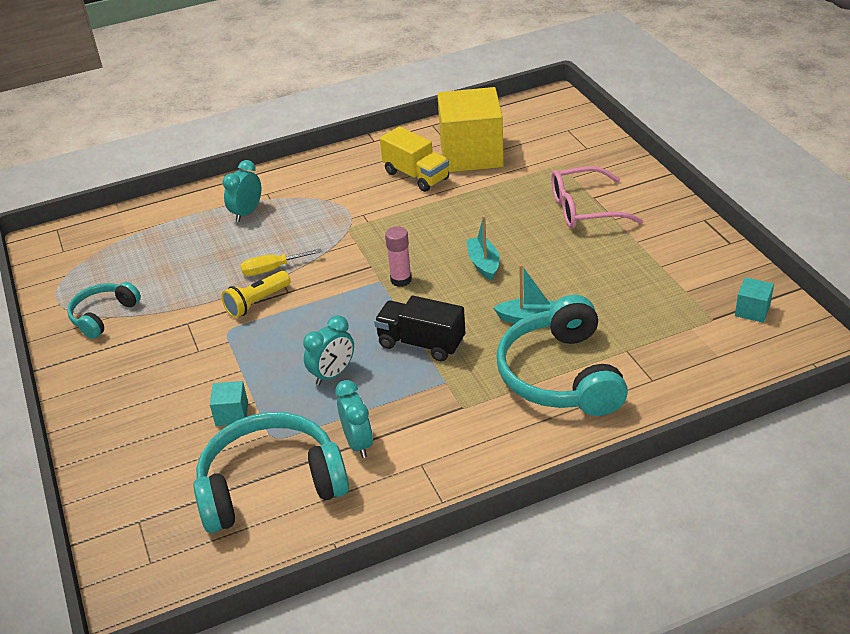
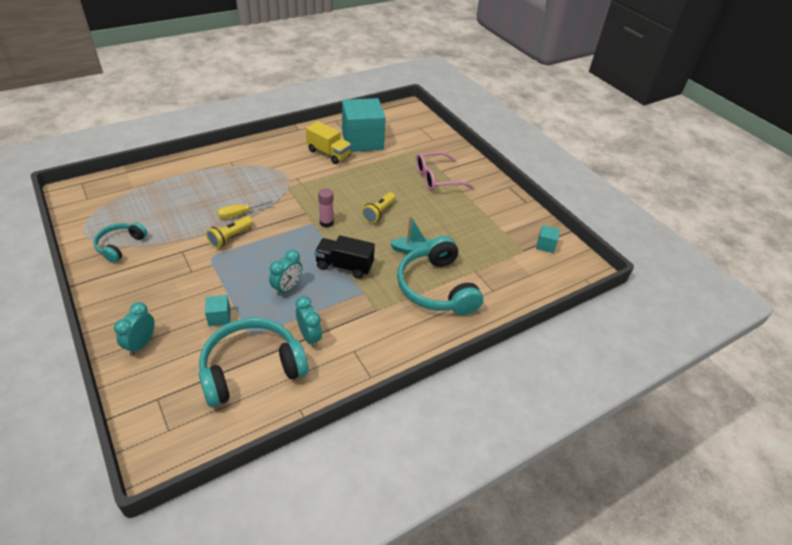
camera: 15 degrees left, 5 degrees up
turquoise clock [223,160,261,222] -> turquoise clock moved to [114,302,155,356]
yellow cube [437,87,504,172] -> turquoise cube [342,98,386,152]
turquoise boat [467,216,500,281] -> yellow flashlight [362,192,395,223]

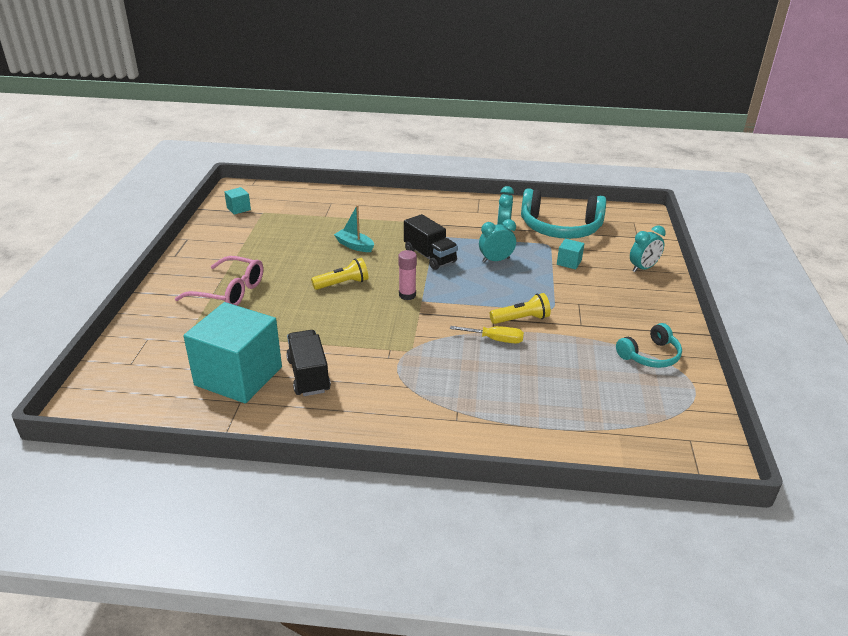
camera: 140 degrees left, 10 degrees down
yellow truck [306,121,351,164] -> black truck [286,330,331,396]
turquoise headphones [397,236,483,315] -> none

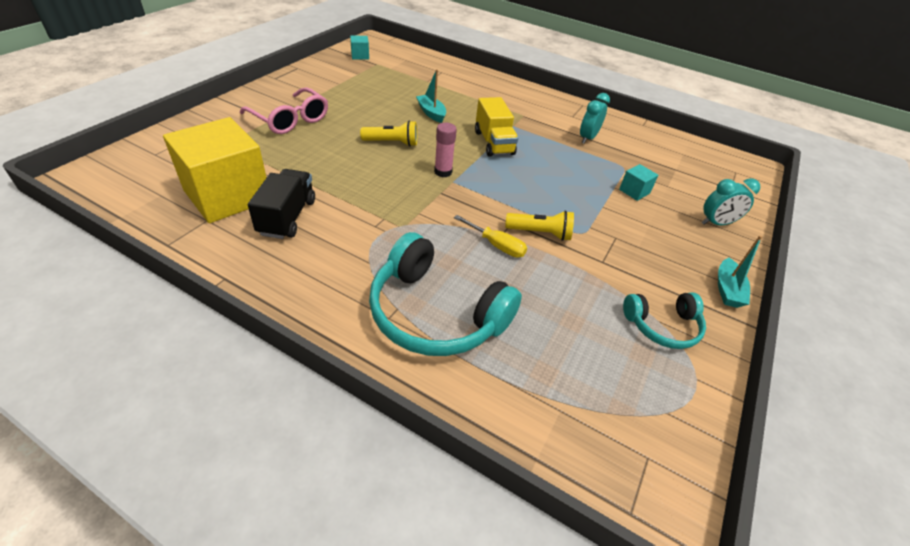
camera: 20 degrees right, 10 degrees up
turquoise cube [183,302,282,403] -> yellow cube [163,117,267,223]
black truck [404,214,458,270] -> yellow truck [475,97,518,157]
turquoise clock [479,219,516,263] -> none
turquoise headphones [521,188,606,239] -> turquoise headphones moved to [369,232,522,356]
none -> turquoise boat [718,236,762,308]

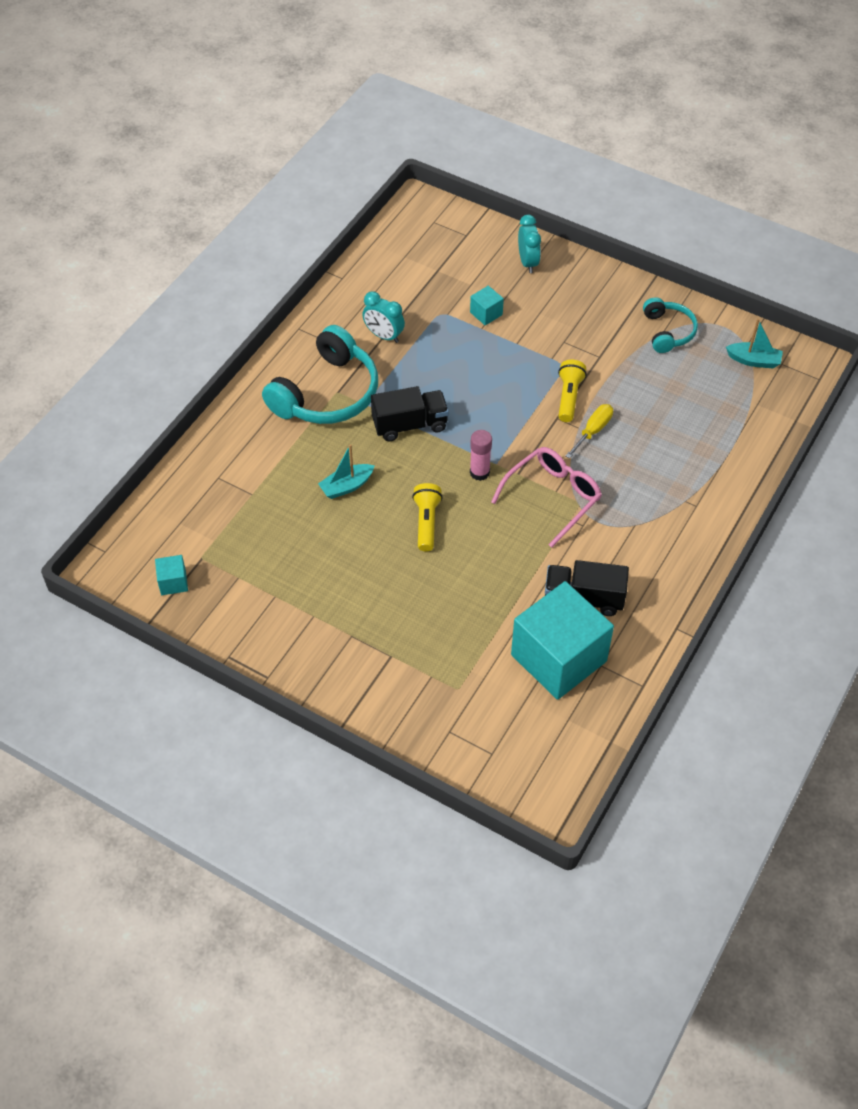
camera: 85 degrees left, 10 degrees up
yellow cube [163,117,267,223] -> turquoise cube [511,581,614,700]
pink glasses [240,87,328,134] -> pink glasses moved to [491,447,602,548]
turquoise headphones [369,232,522,356] -> turquoise headphones moved to [262,325,378,424]
yellow truck [475,97,518,157] -> black truck [371,386,449,441]
turquoise boat [718,236,762,308] -> turquoise boat moved to [726,319,783,368]

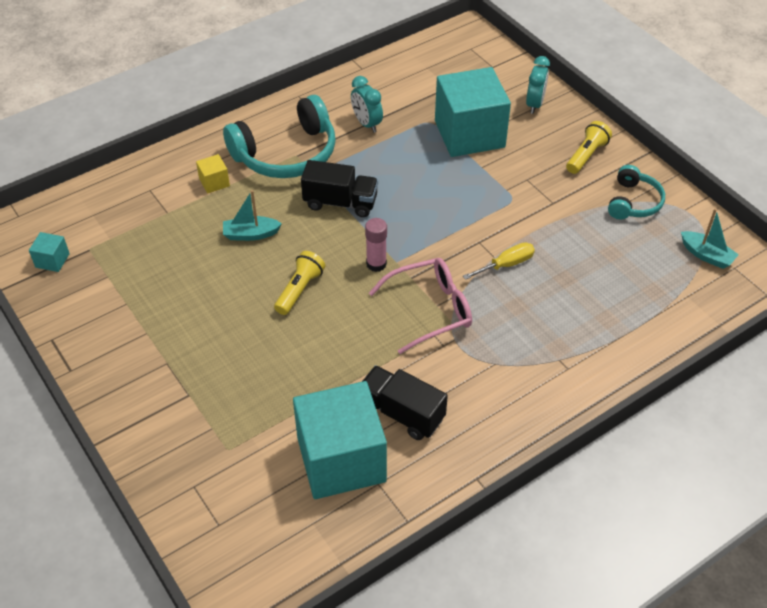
camera: 25 degrees right, 5 degrees down
turquoise cube [470,286,504,325] -> turquoise cube [435,67,511,157], size x2.47
yellow flashlight [558,360,587,422] -> yellow flashlight moved to [566,121,612,174]
none -> yellow cube [196,154,230,194]

